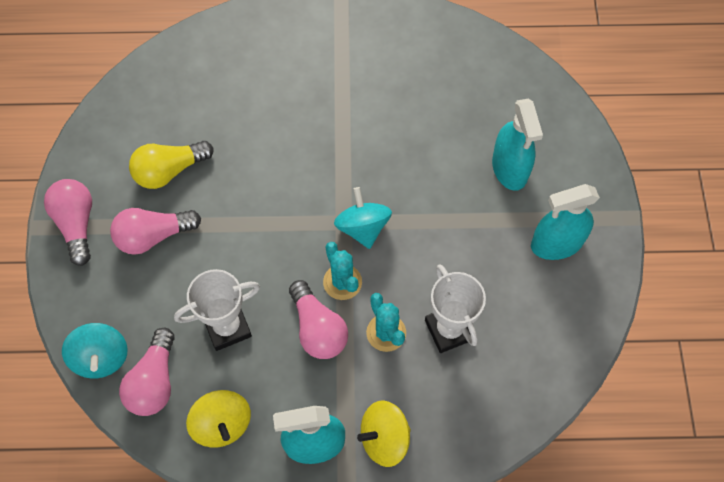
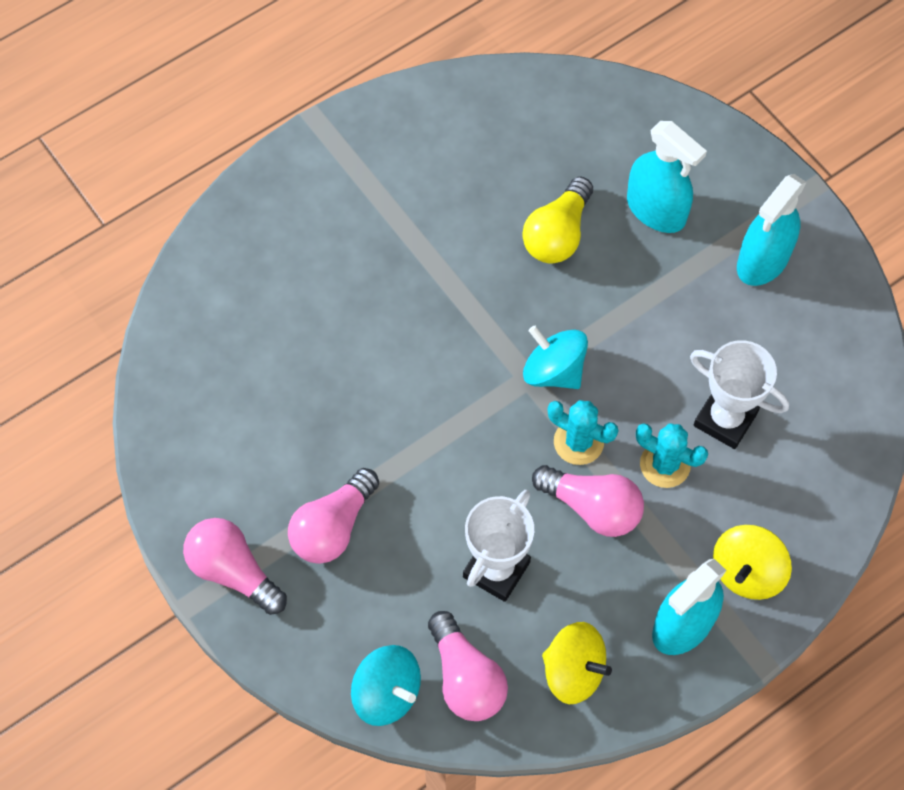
camera: 35 degrees left, 0 degrees up
yellow light bulb [129,141,213,189] -> yellow light bulb moved to [522,176,593,264]

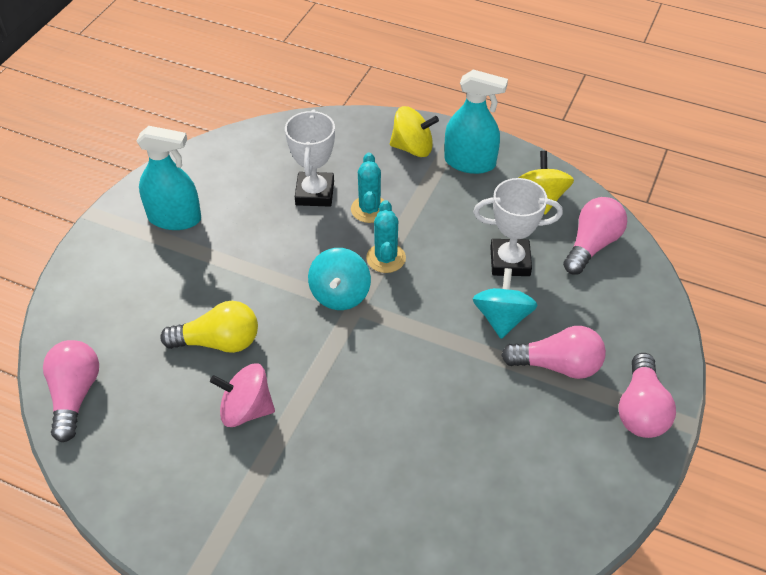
camera: 120 degrees left, 15 degrees down
turquoise spinning top [351,645,421,726] -> turquoise spinning top moved to [473,268,538,339]
pink light bulb [532,465,644,537] -> pink light bulb moved to [43,340,99,442]
turquoise spray bottle [627,121,707,233] -> none
none -> pink spinning top [210,363,275,427]

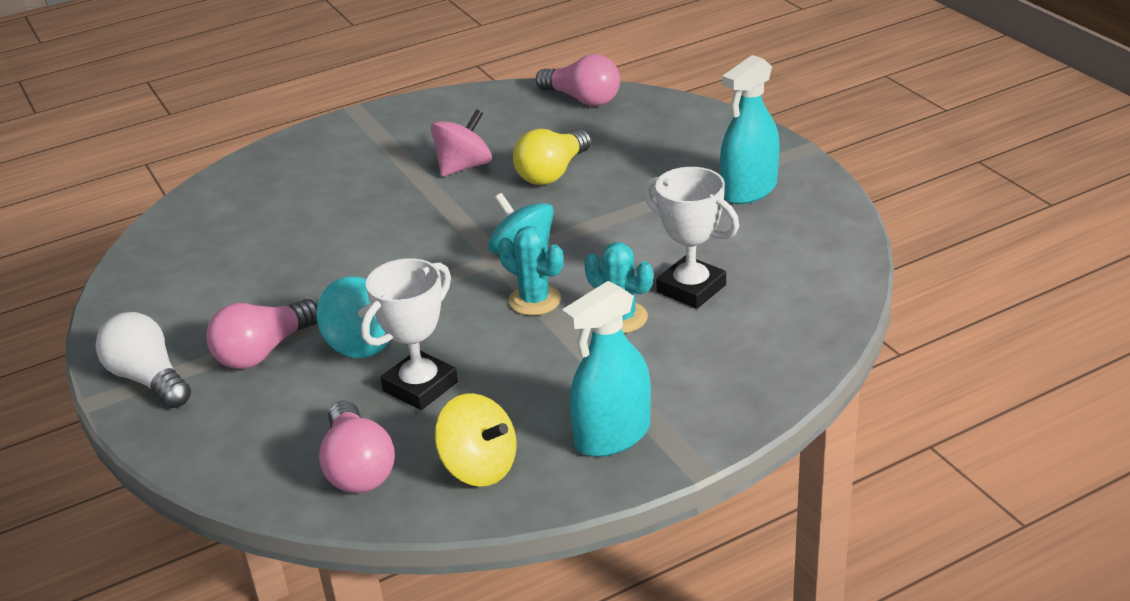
camera: 130 degrees right, 15 degrees down
yellow spinning top [390,106,439,157] -> none
pink light bulb [618,353,676,438] -> white light bulb [96,312,191,408]

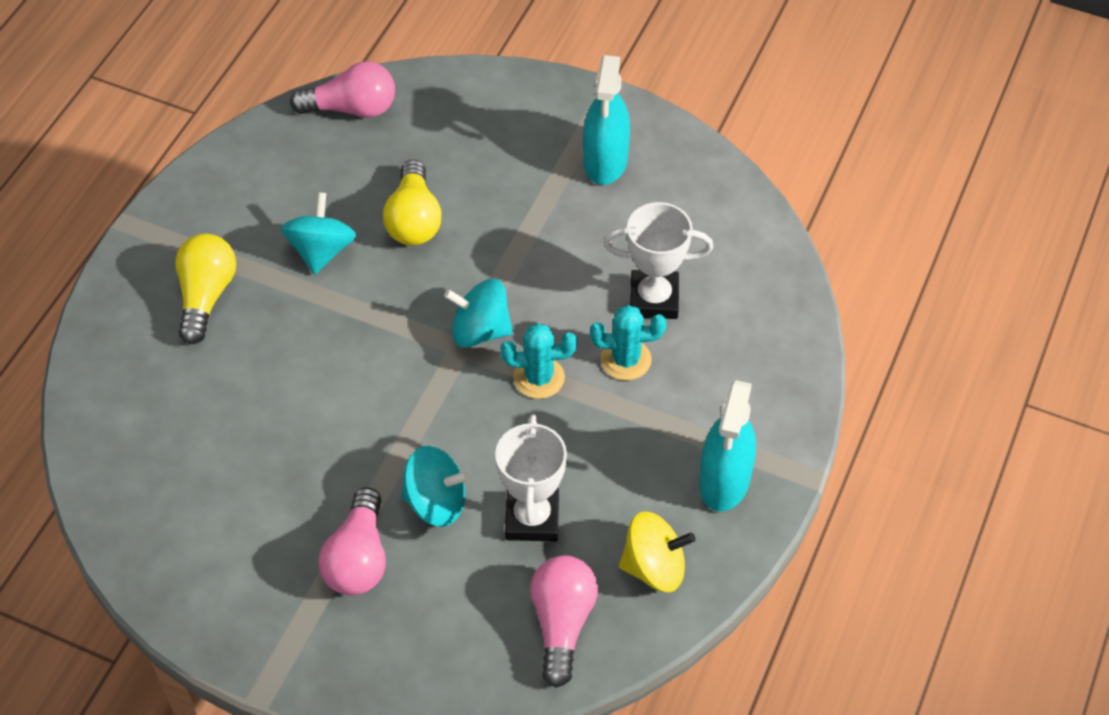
camera: 40 degrees left, 20 degrees up
white light bulb [96,312,191,408] -> none
pink light bulb [319,401,395,493] -> pink light bulb turned 120 degrees counterclockwise [530,555,598,688]
pink spinning top [431,109,492,177] -> turquoise spinning top [281,192,357,274]
none -> yellow light bulb [175,234,236,344]

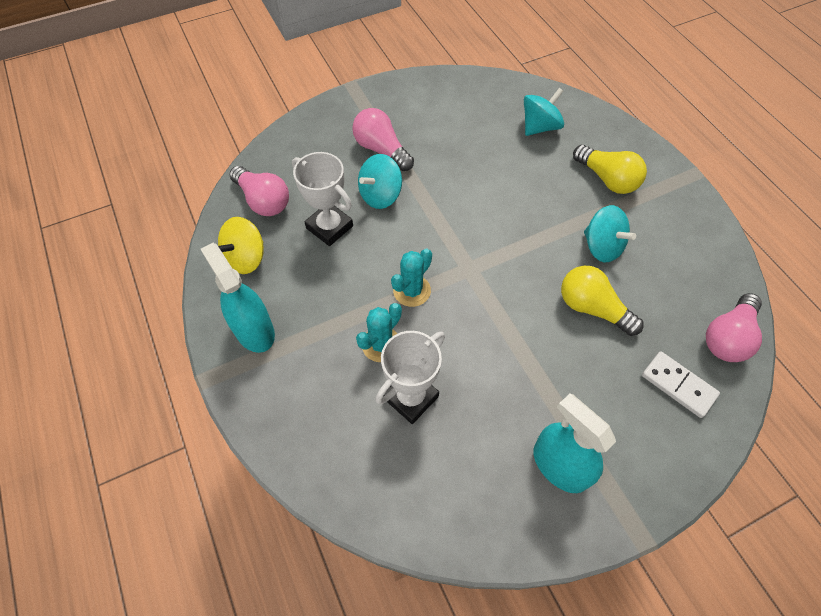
camera: 130 degrees right, 5 degrees up
turquoise spinning top [444,279,513,348] -> turquoise spinning top moved to [524,88,564,136]
none -> white domino [642,351,720,418]

